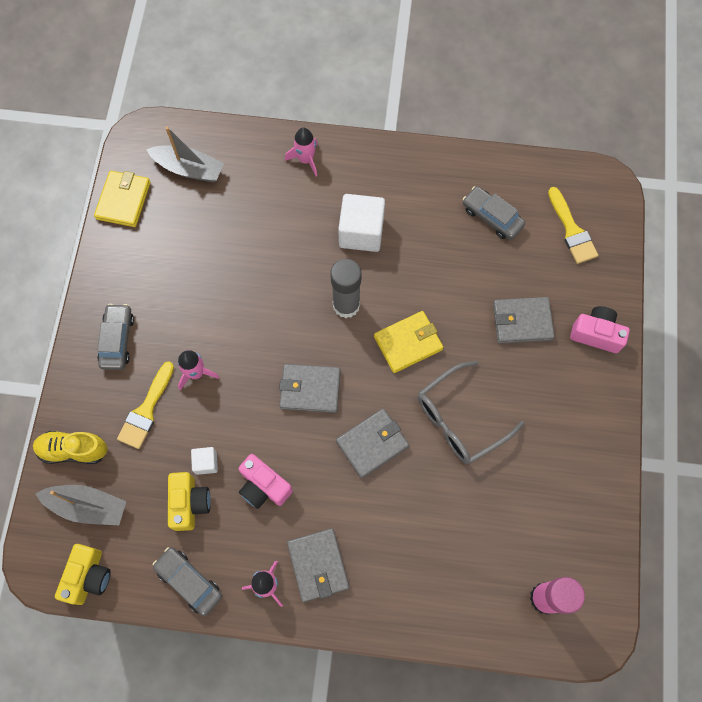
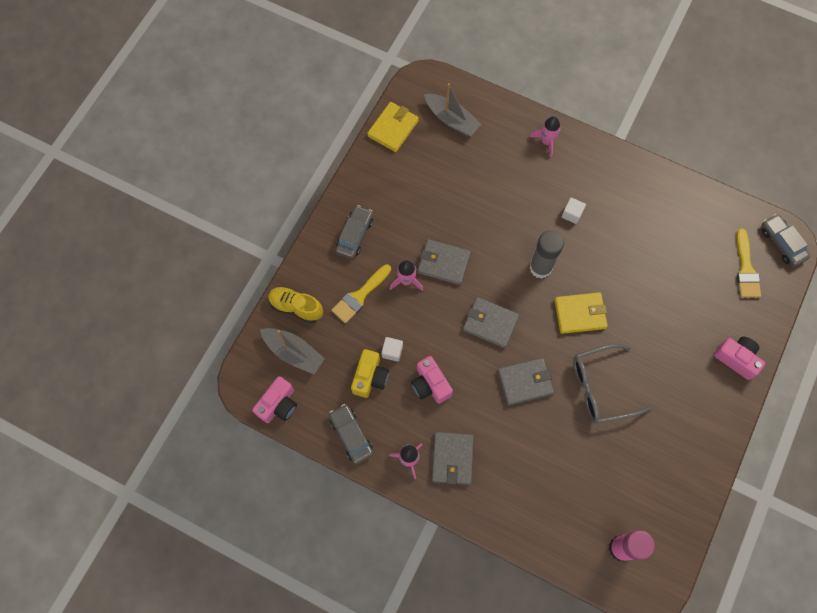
camera: 20 degrees right, 0 degrees up
yellow camera [55,544,111,605] -> pink camera [252,376,297,423]
white cube [338,194,385,252] -> white cube [562,197,586,224], size x0.50
grey car [463,186,525,240] -> grey car moved to [762,214,810,267]
grey wallet [493,297,555,344] -> grey wallet moved to [417,239,471,285]

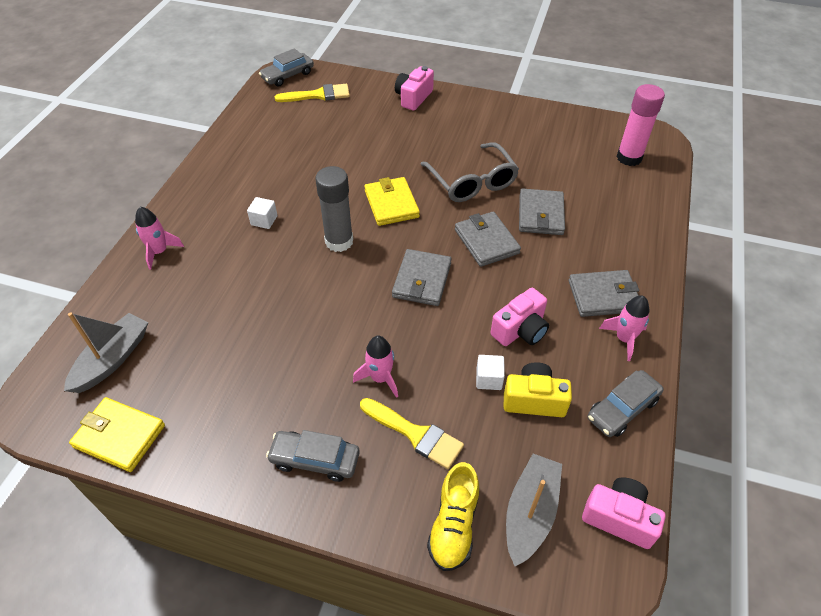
camera: 100 degrees left, 20 degrees down
grey wallet [417,239,471,285] -> grey wallet moved to [519,189,565,235]

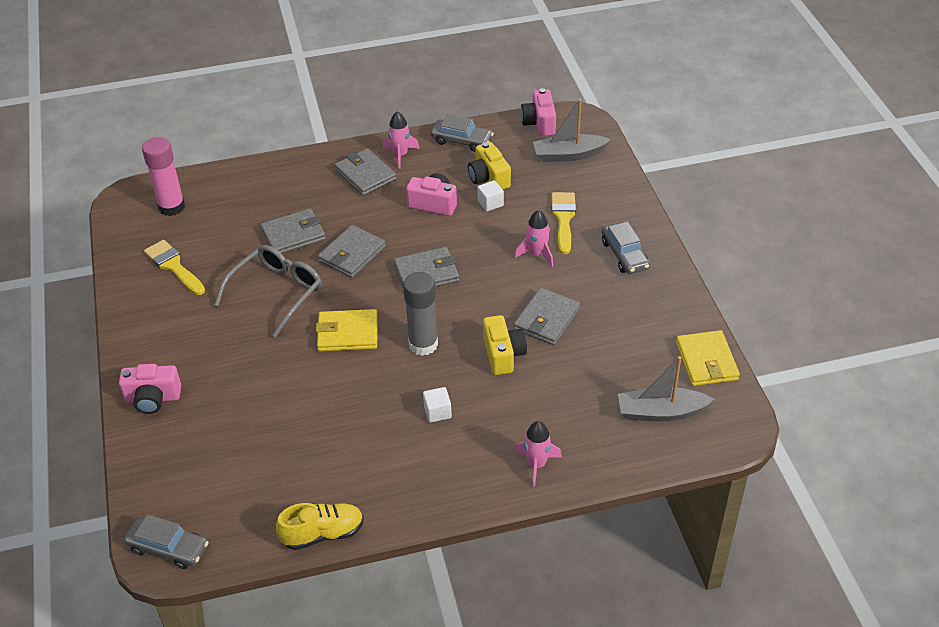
camera: 120 degrees left, 5 degrees down
yellow brush [275,84,350,102] -> yellow brush moved to [144,240,205,295]
yellow wallet [364,177,420,226] -> yellow wallet turned 45 degrees clockwise [316,309,378,351]
yellow shoe [427,462,479,571] -> yellow shoe moved to [276,503,364,550]
none -> yellow camera [483,315,527,375]
none -> grey wallet [514,288,580,345]

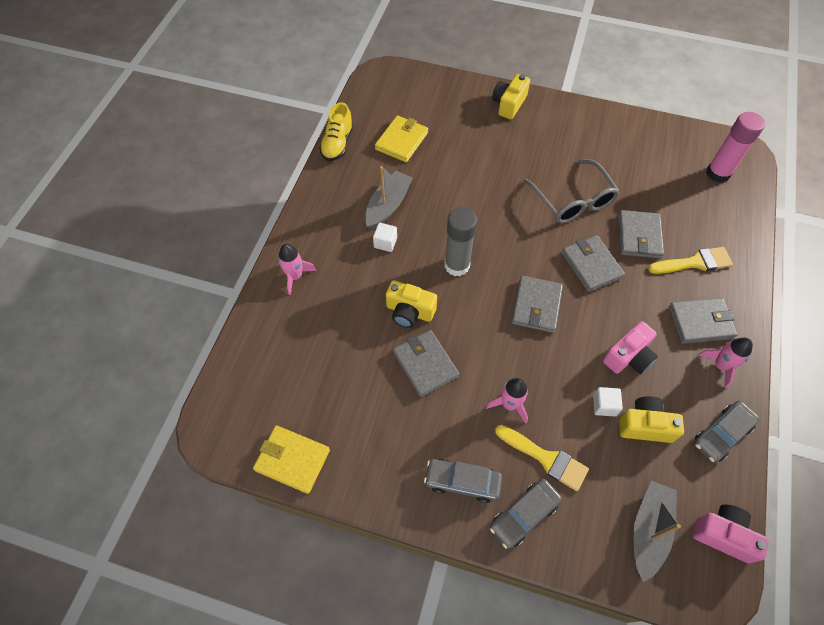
camera: 120 degrees right, 15 degrees up
pink camera [119,364,181,414] -> yellow camera [492,74,530,119]
grey car [124,514,209,569] -> grey car moved to [490,479,562,549]
yellow brush [144,240,205,295] -> yellow brush moved to [648,247,733,274]
yellow wallet [316,309,378,351] -> yellow wallet moved to [375,115,428,162]
grey boat [618,356,714,421] -> grey boat moved to [365,166,413,229]

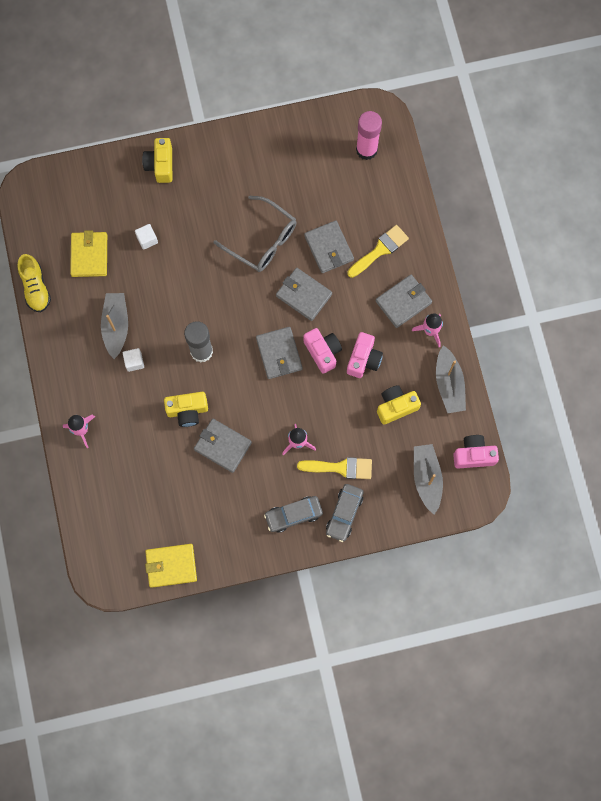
camera: 30 degrees left, 15 degrees up
white cube [593,387,623,416] -> white cube moved to [135,224,158,250]
grey car [694,401,760,463] -> grey boat [436,345,466,413]
none -> pink camera [303,328,342,374]

